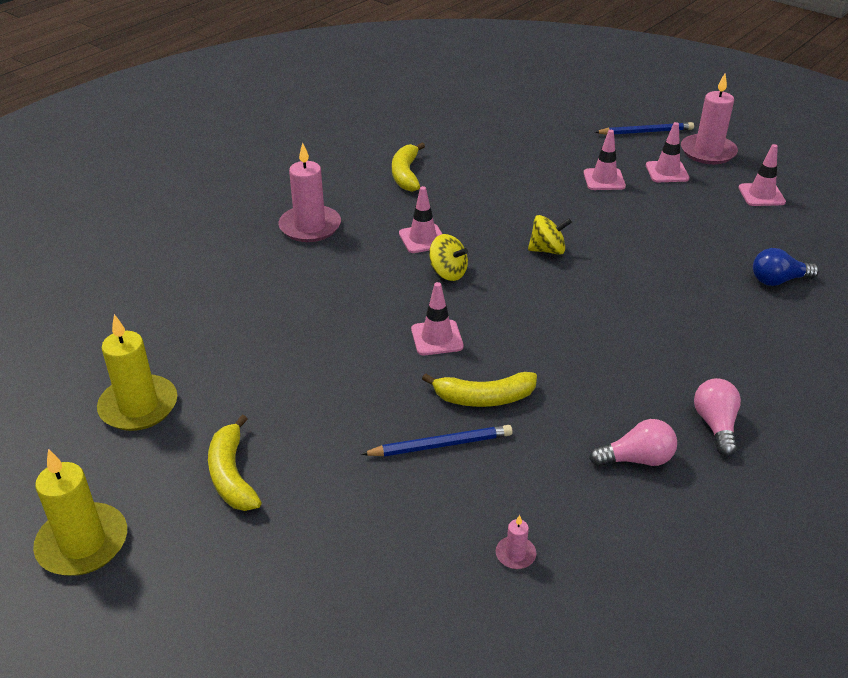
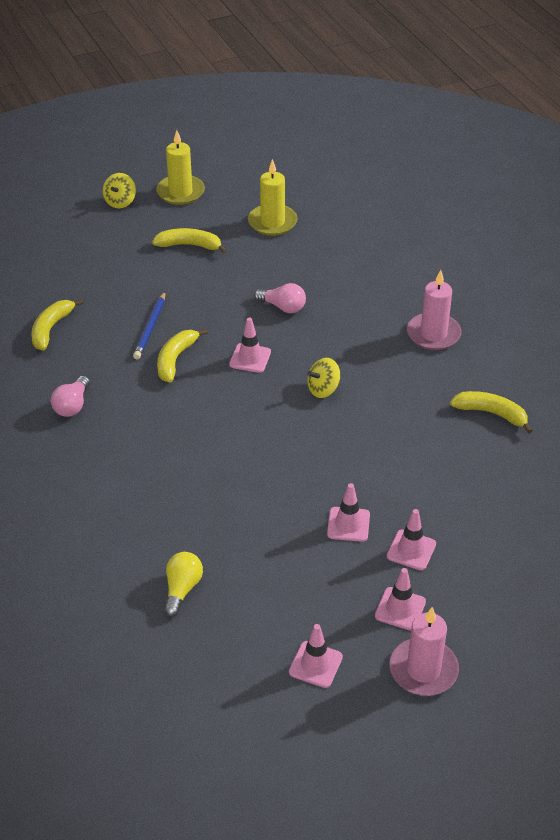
camera: 115 degrees right, 5 degrees up
pink traffic cone [399,186,442,253] -> pink traffic cone moved to [327,483,370,542]
pink candle [496,515,536,569] -> yellow banana [31,299,84,351]
yellow spinning top [528,215,572,255] -> yellow spinning top moved to [103,173,136,208]
blue pencil [595,122,694,135] -> none
pink light bulb [694,378,741,456] -> pink light bulb moved to [254,283,306,313]
blue light bulb [753,248,819,286] -> yellow light bulb [164,552,203,617]

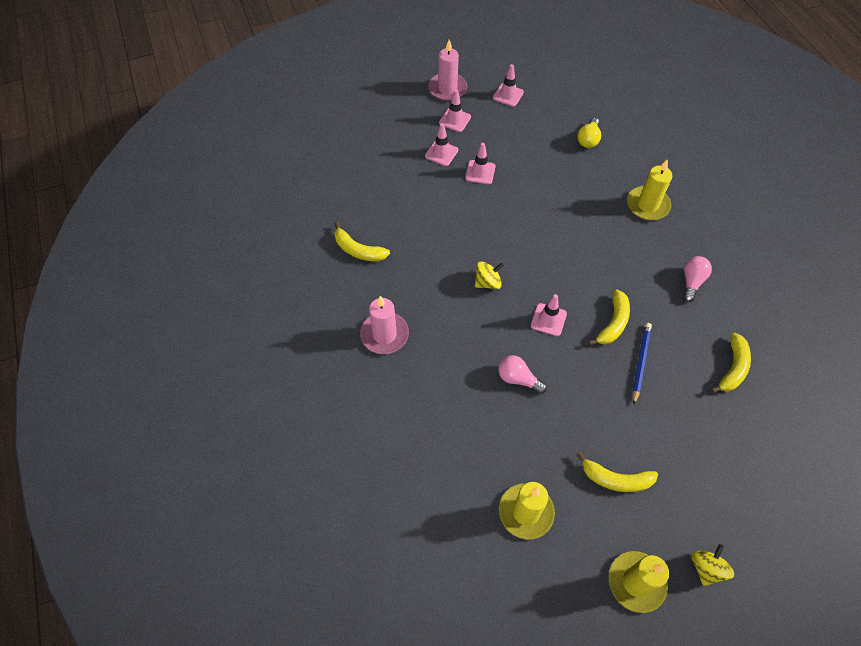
camera: 175 degrees left, 15 degrees up
none -> yellow candle [627,159,672,220]

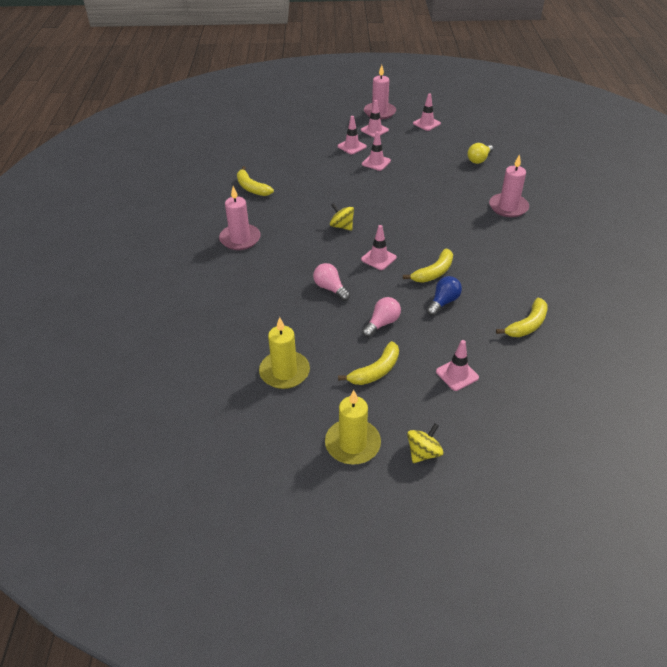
camera: 20 degrees right, 15 degrees down
yellow spinning top [475,261,504,289] -> yellow spinning top turned 135 degrees counterclockwise [330,203,354,231]
yellow banana [577,452,658,492] -> yellow banana turned 75 degrees counterclockwise [338,341,399,385]
yellow candle [627,159,672,220] -> pink candle [489,154,529,217]
blue pencil [632,323,652,404] -> blue light bulb [427,276,462,316]
pink light bulb [683,256,712,302] -> pink light bulb moved to [362,297,401,337]
none -> pink traffic cone [436,340,479,391]

